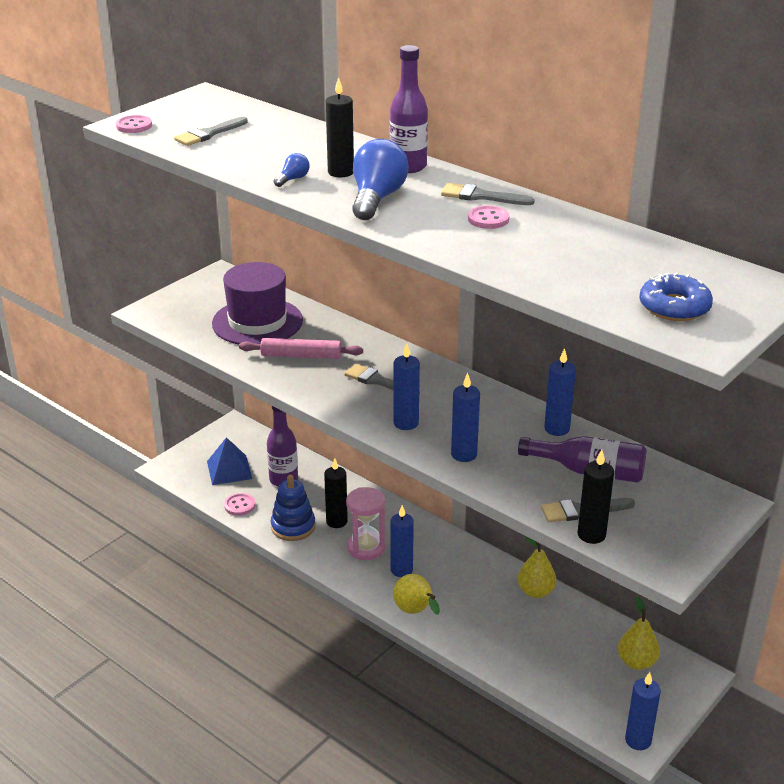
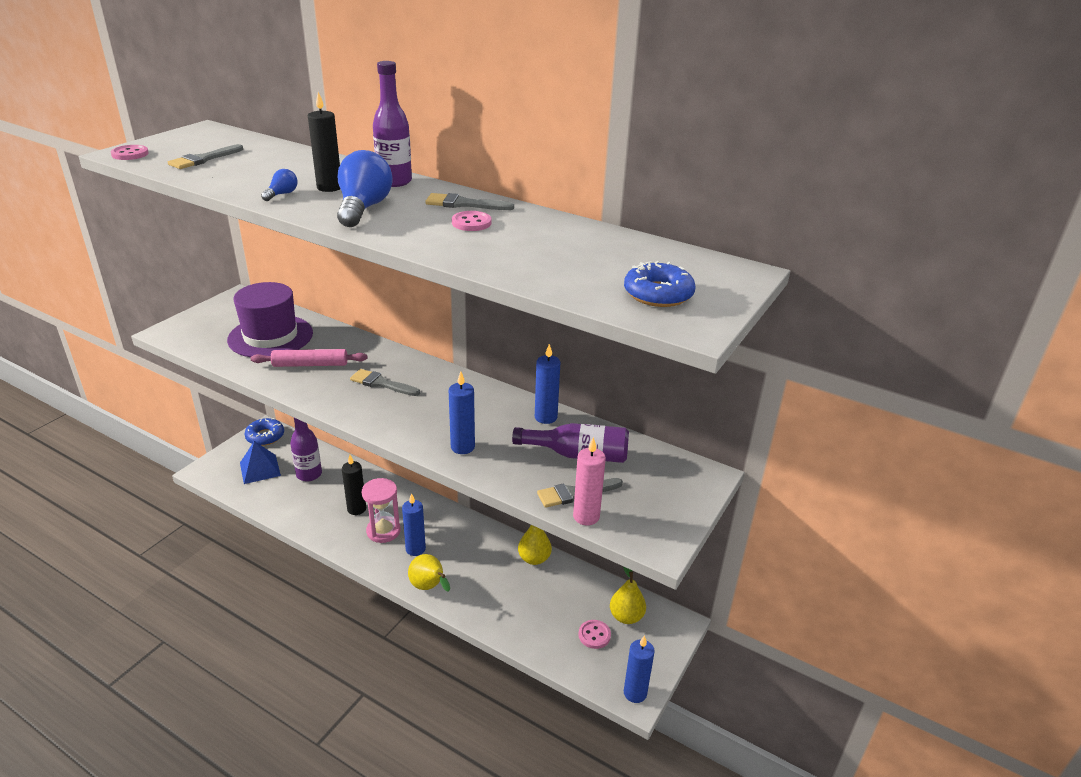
camera: 10 degrees left, 0 degrees up
pink button [224,493,255,516] -> pink button moved to [579,620,611,649]
blue stacking toy [271,475,316,541] -> none
blue candle [394,343,420,430] -> none
black candle [577,450,614,544] -> pink candle [573,437,606,526]
none -> blue donut [244,418,284,446]

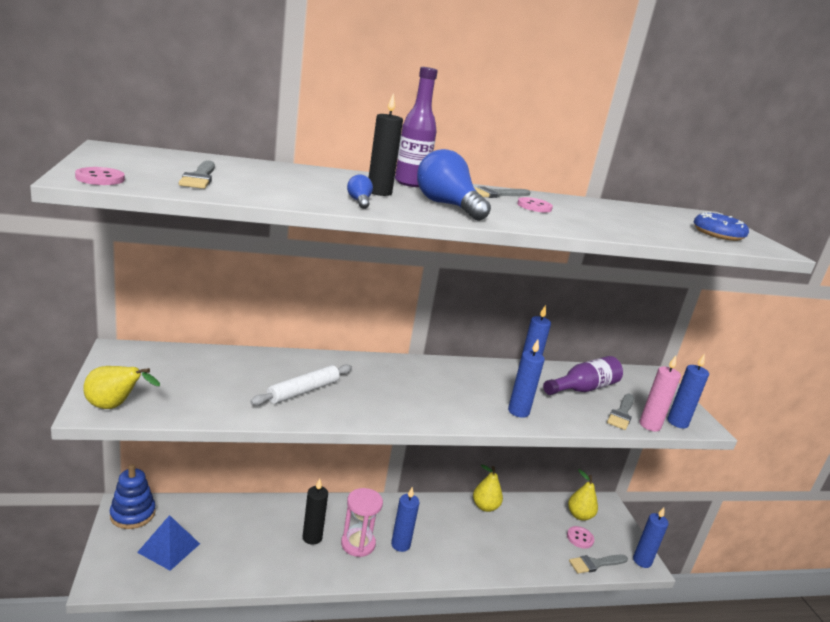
camera: 45 degrees left, 10 degrees down
purple hat [227,282,313,357] -> none
blue donut [244,418,284,446] -> blue stacking toy [110,464,155,529]
pink rolling pin [251,349,367,367] -> white rolling pin [250,364,352,405]
purple bottle [290,418,322,481] -> none
grey brush [350,369,420,396] -> grey brush moved to [569,554,628,574]
yellow pear [408,554,450,592] -> yellow pear moved to [83,366,160,409]
none -> blue candle [667,354,709,428]

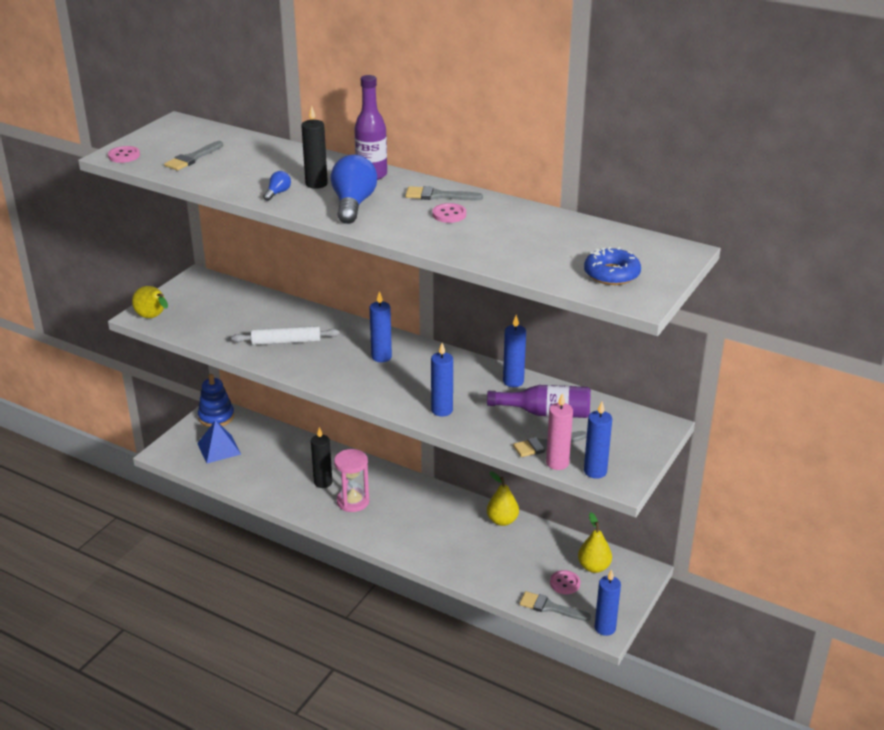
camera: 45 degrees right, 10 degrees up
blue candle [391,487,419,552] -> blue candle moved to [370,291,392,362]

